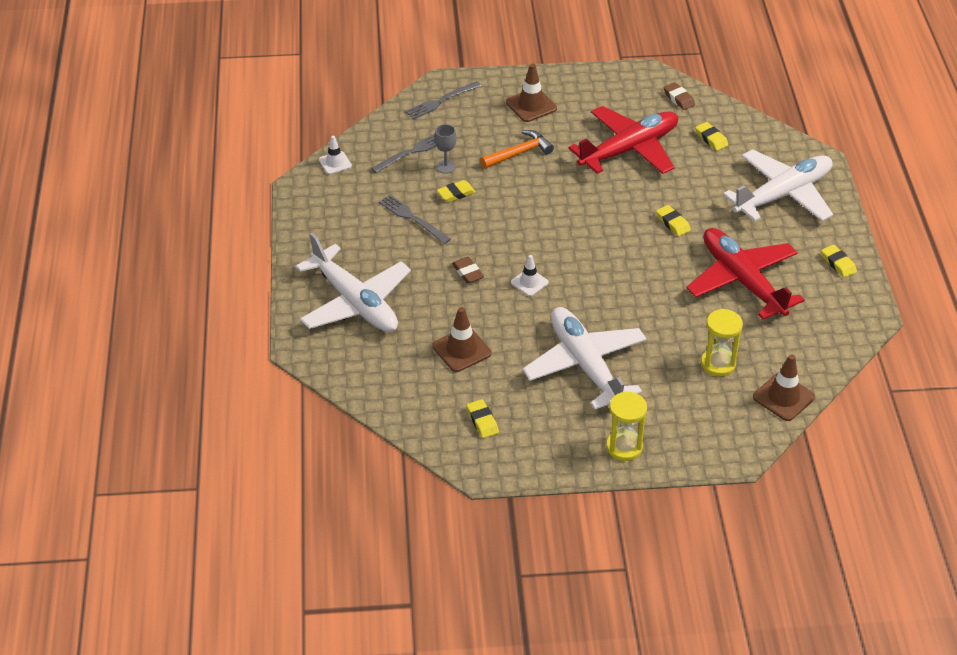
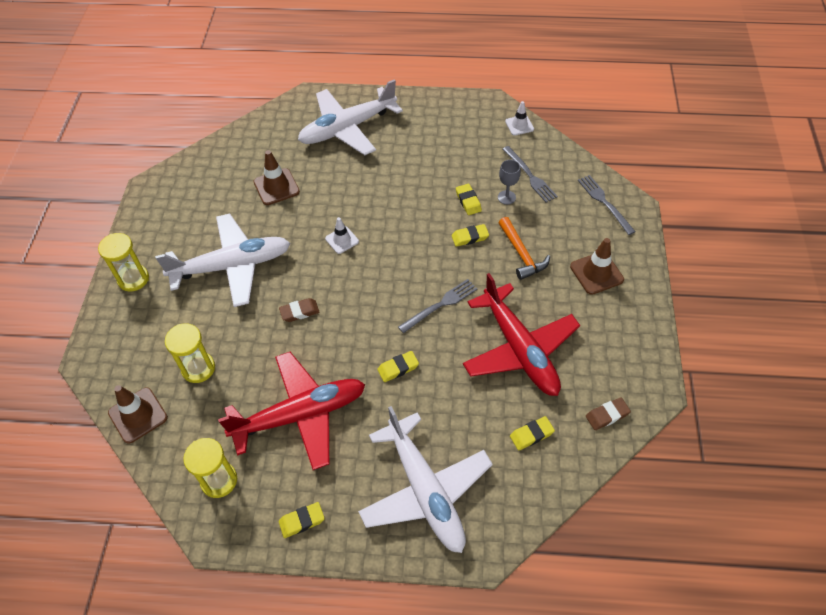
camera: 100 degrees right, 10 degrees up
grey fork [379,195,451,244] -> grey fork moved to [398,279,477,333]
brown eraser [452,257,484,284] -> brown eraser moved to [279,298,319,322]
yellow eraser [466,399,499,438] -> yellow eraser moved to [452,224,489,247]
none -> yellow hourglass [183,438,237,498]

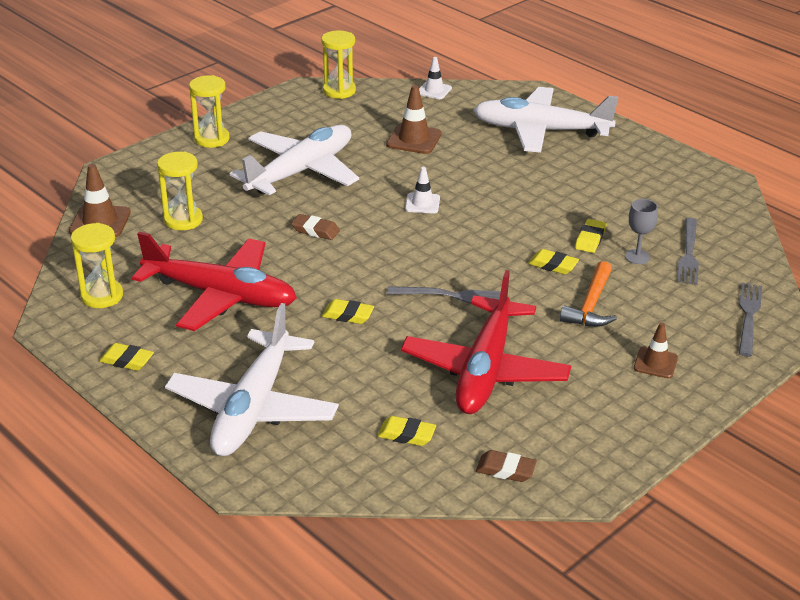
camera: 40 degrees right, 20 degrees down
white plane [155,214,290,307] -> white plane turned 75 degrees counterclockwise [230,125,359,195]
white traffic cone [505,101,534,136] -> white traffic cone moved to [419,57,452,99]
brown traffic cone [570,238,624,295] -> brown traffic cone [634,323,678,379], size x0.65
none -> yellow hourglass [321,31,356,99]

